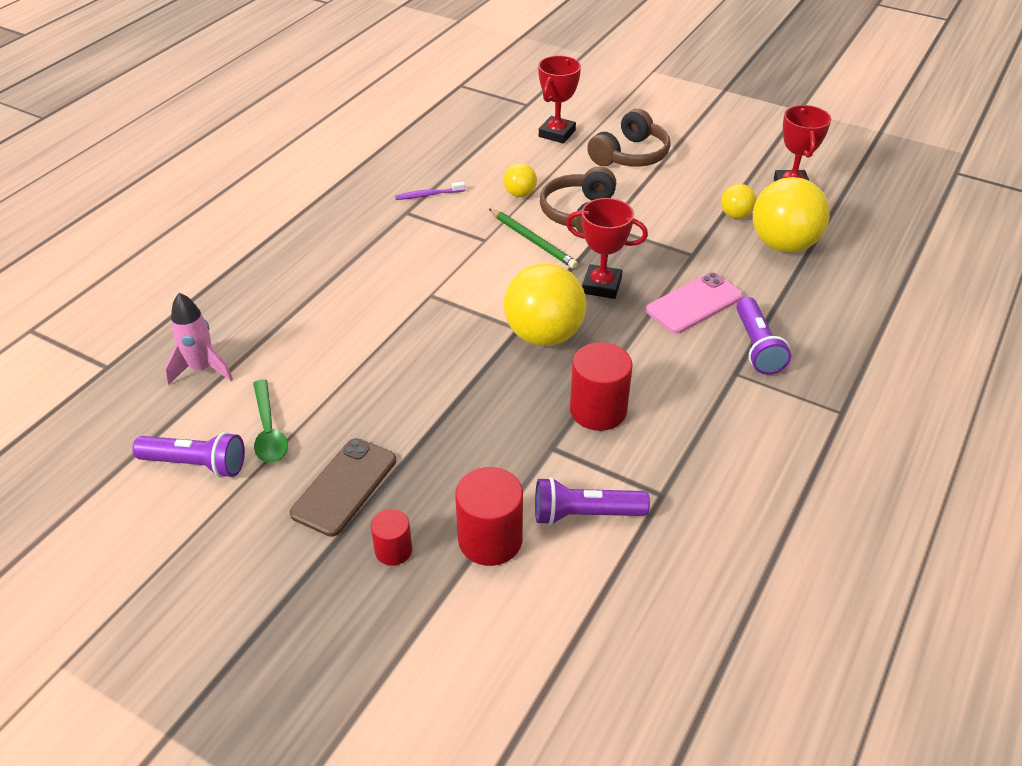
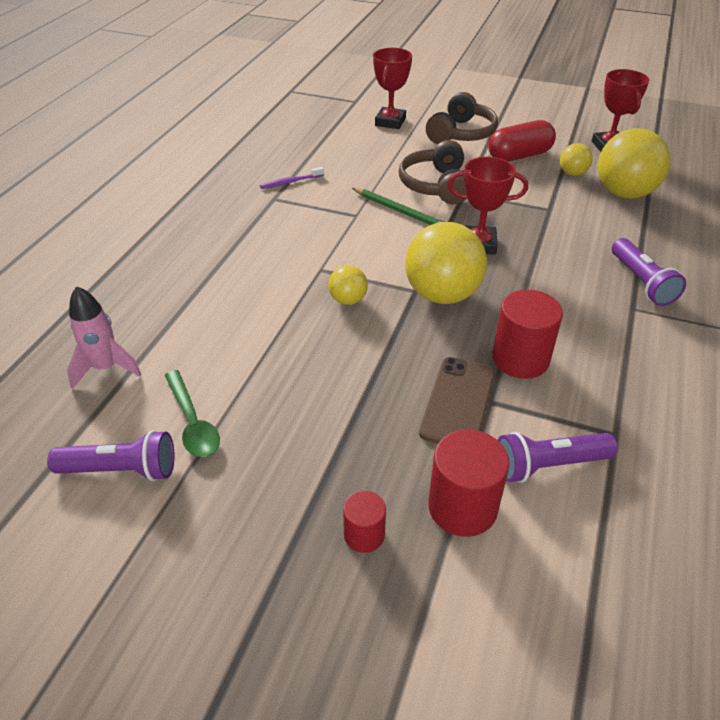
camera: 10 degrees left, 0 degrees up
brown phone [290,438,396,537] -> brown phone moved to [419,357,495,444]
yellow ball [503,163,537,197] -> yellow ball moved to [328,265,368,305]
pink phone [646,272,743,334] -> none
none -> red capsule [488,120,556,162]

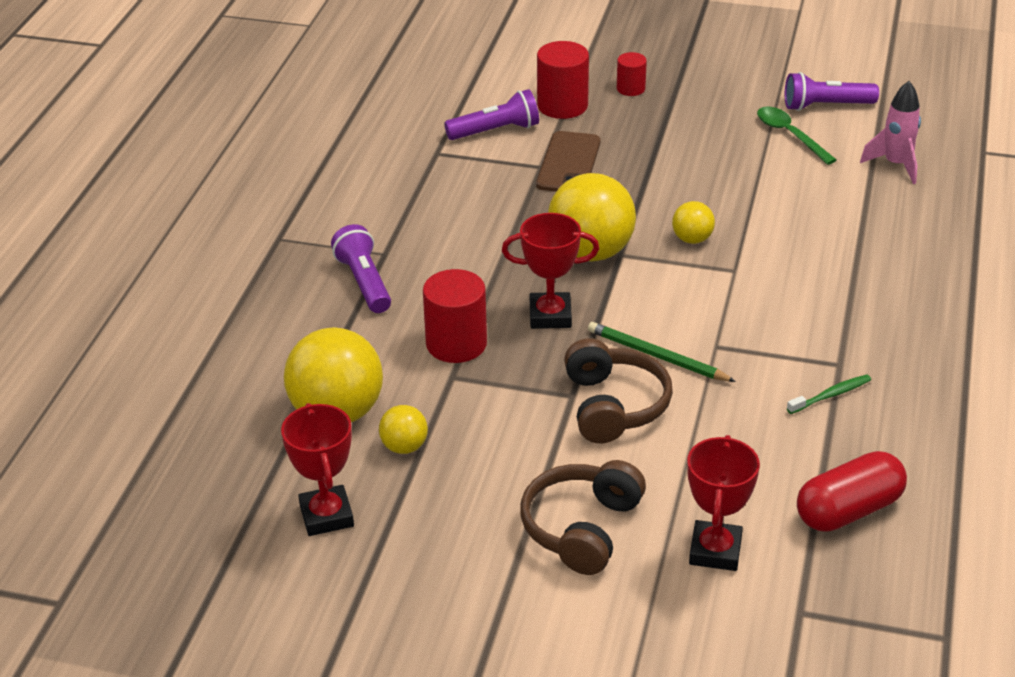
camera: 175 degrees right, 5 degrees down
purple toothbrush [260,167,324,189] -> green toothbrush [787,375,871,414]
red capsule [488,120,556,162] -> red capsule moved to [797,451,907,532]
red cylinder [492,290,563,379] -> red cylinder moved to [423,269,487,363]

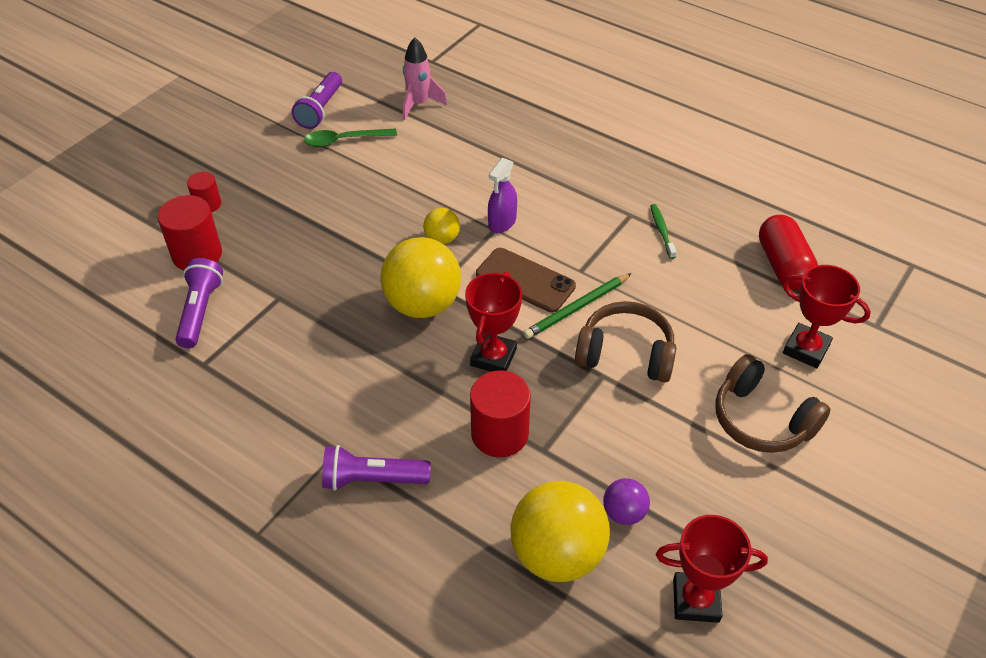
camera: 70 degrees left, 10 degrees up
yellow ball [379,405,428,454] -> purple ball [603,478,650,525]
brown phone [536,131,600,192] -> brown phone moved to [476,248,576,313]
none -> purple spray bottle [488,158,517,233]

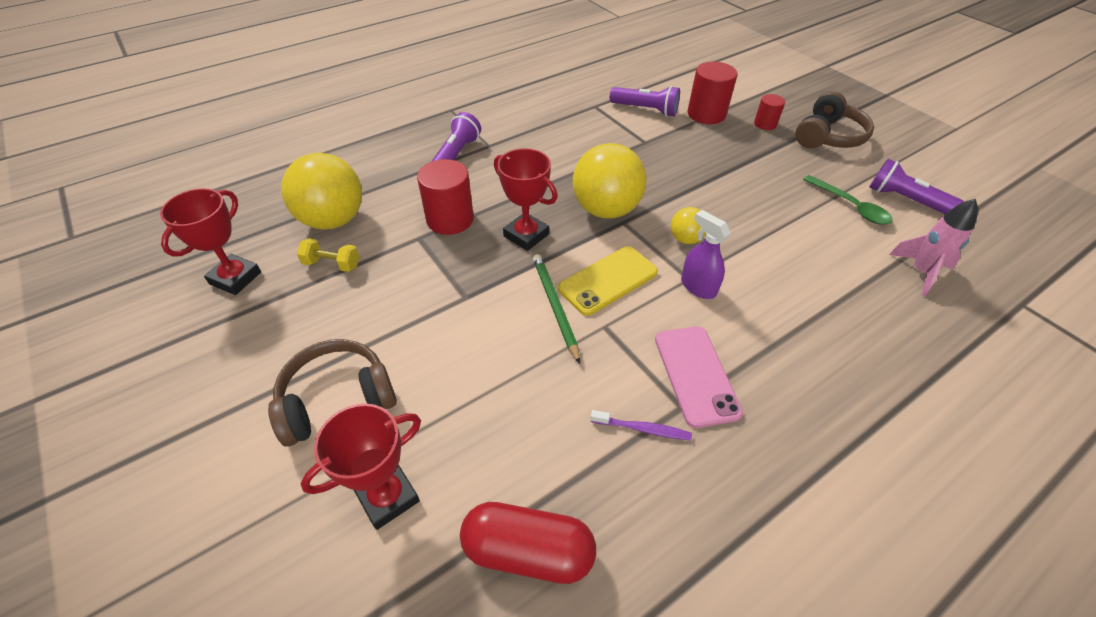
camera: 110 degrees right, 0 degrees up
green spoon [304,129,397,147] -> green spoon turned 135 degrees clockwise [803,175,893,225]
brown phone [476,248,576,313] -> yellow phone [558,246,658,316]
brown headphones [575,301,676,382] -> brown headphones moved to [795,91,874,148]
purple ball [603,478,650,525] -> yellow dumbbell [297,239,359,272]
green toothbrush [650,204,677,259] -> purple toothbrush [590,410,692,440]
none -> pink phone [655,326,743,428]

